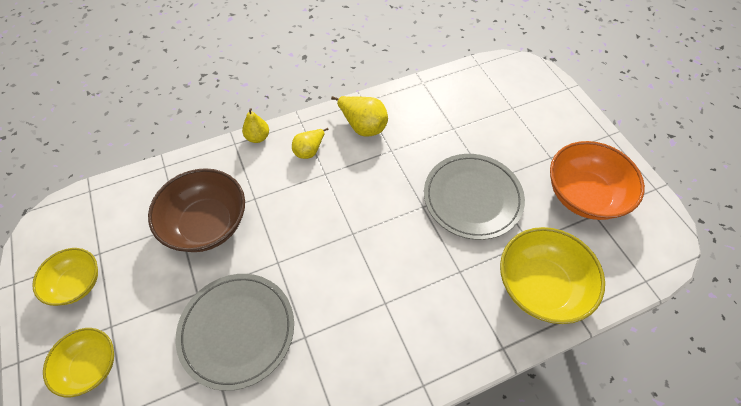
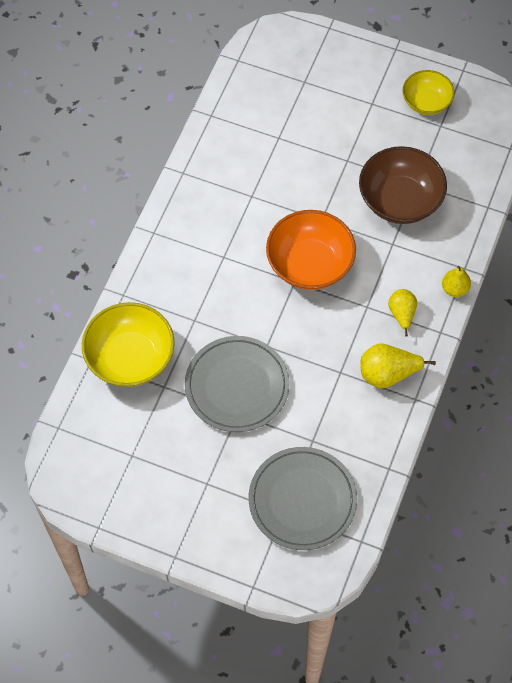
camera: 135 degrees right, 5 degrees up
yellow bowl [43,328,114,397] -> none
grey plate [176,274,294,391] -> grey plate moved to [249,447,357,550]
orange bowl [550,141,645,220] -> orange bowl moved to [266,210,356,290]

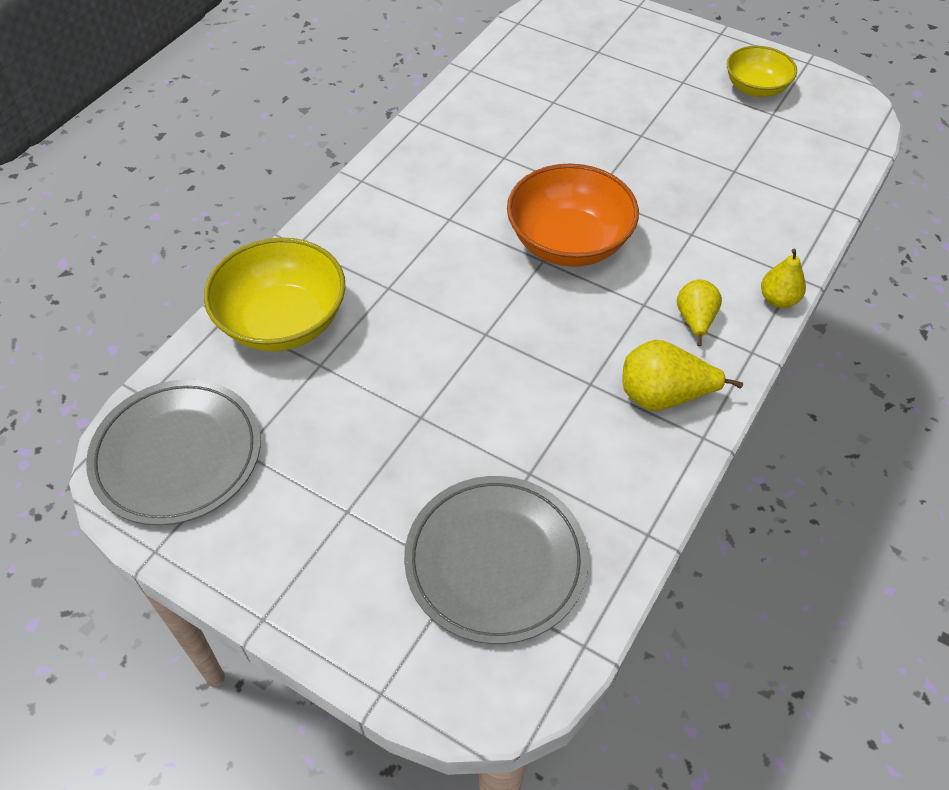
camera: 10 degrees right, 10 degrees down
grey plate [185,336,289,432] -> grey plate moved to [86,379,261,526]
brown bowl [359,146,447,224] -> none

